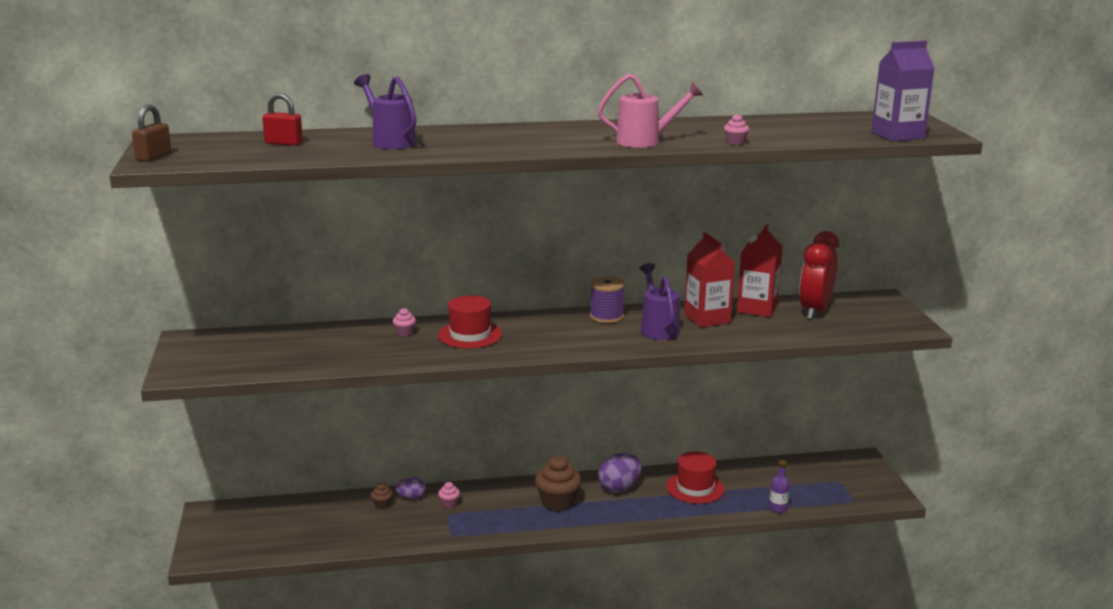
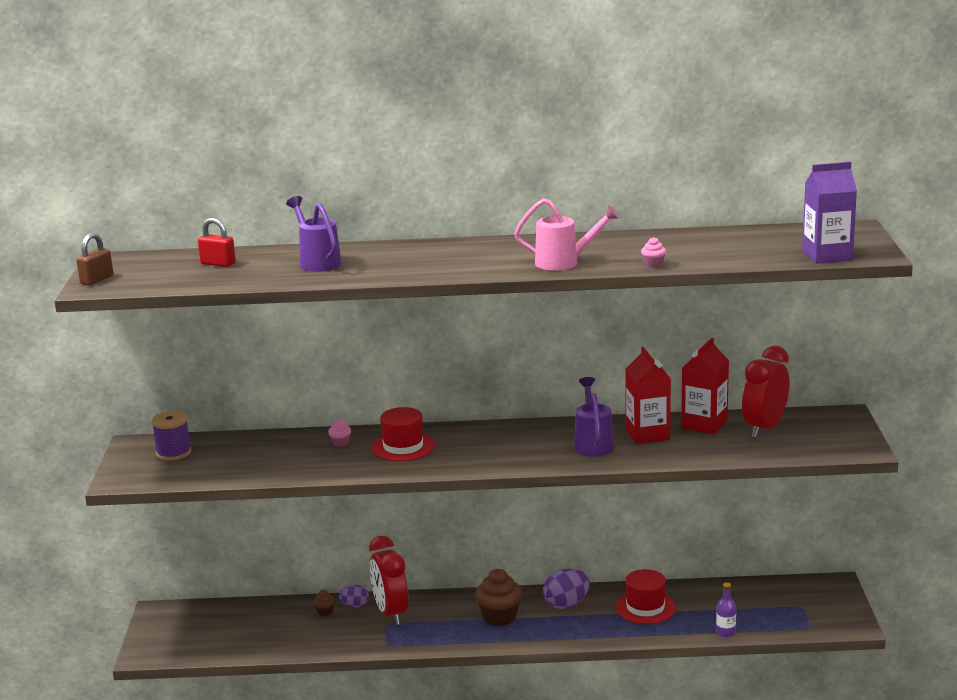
camera: 10 degrees right, 0 degrees up
pink cupcake [438,482,460,508] -> red clock [369,536,409,625]
purple spool [590,276,625,323] -> purple spool moved to [151,411,191,461]

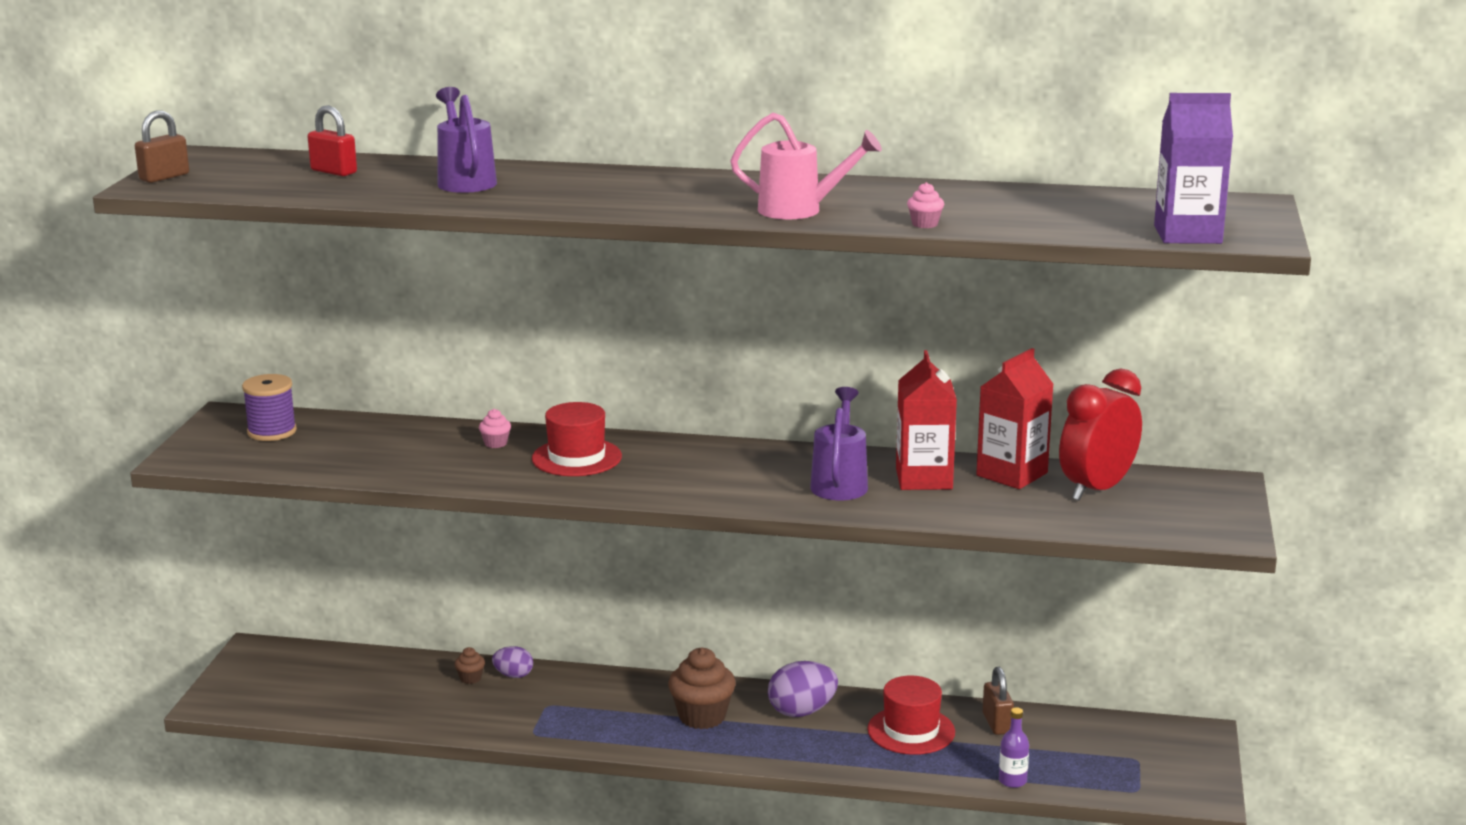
camera: 10 degrees right, 0 degrees up
red clock [369,536,409,625] -> none
none -> brown padlock [983,667,1014,735]

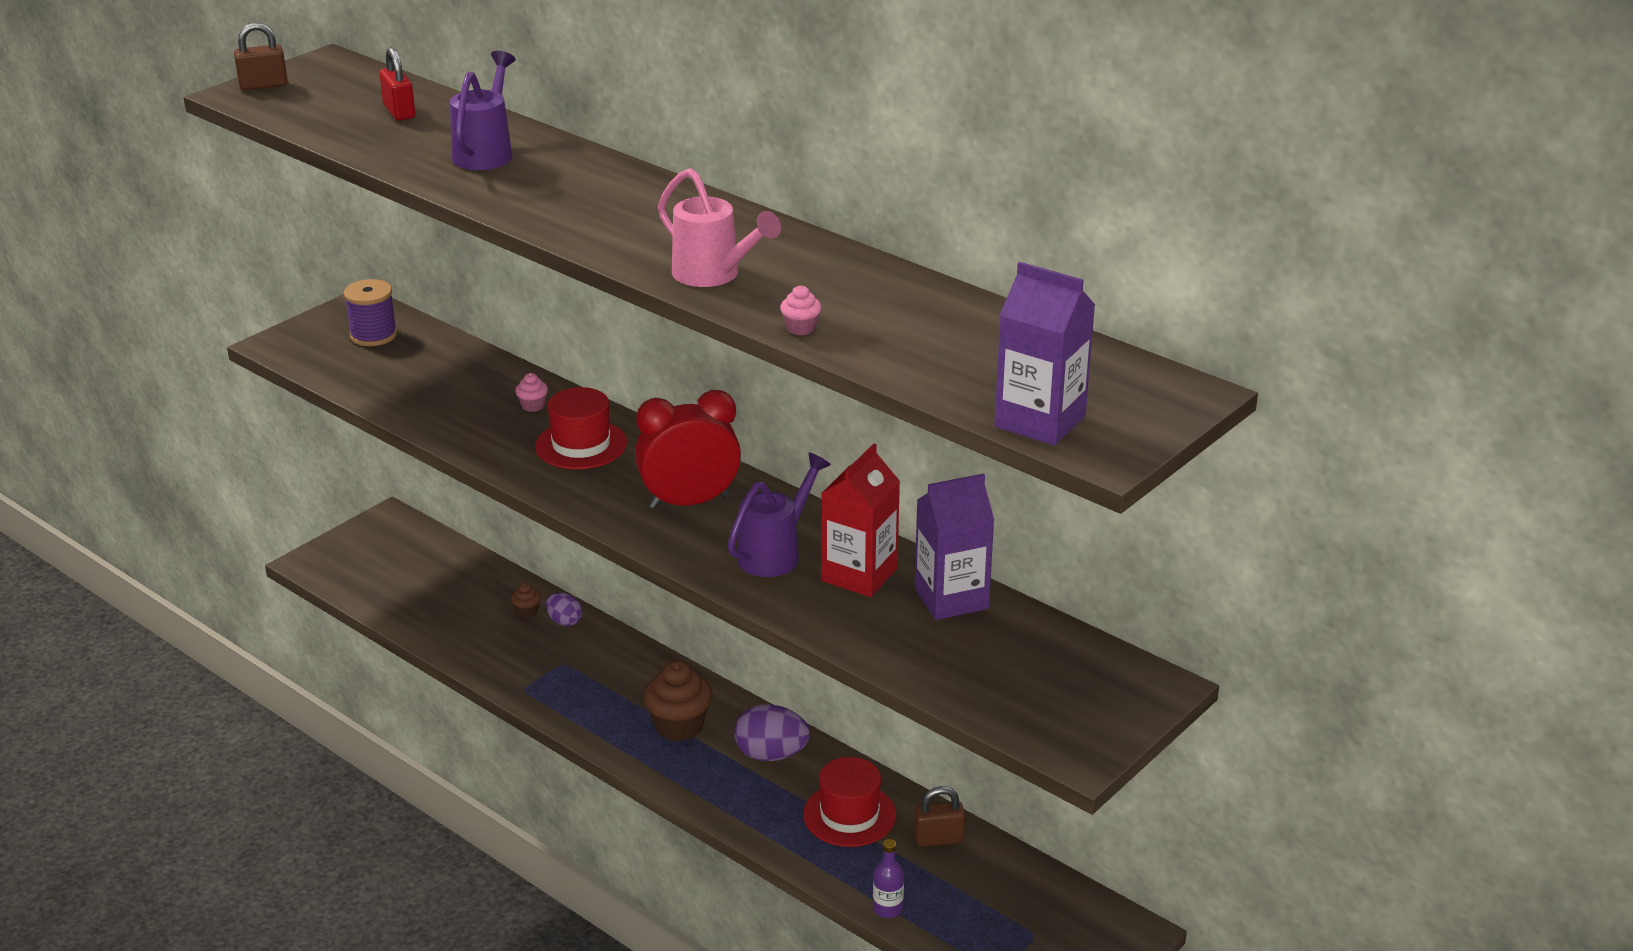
camera: 30 degrees right, 10 degrees up
red carton [976,348,1054,489] -> purple carton [915,473,994,620]
brown padlock [983,667,1014,735] -> brown padlock turned 60 degrees clockwise [913,786,966,847]
red clock [1059,368,1142,501] -> red clock moved to [635,390,741,509]

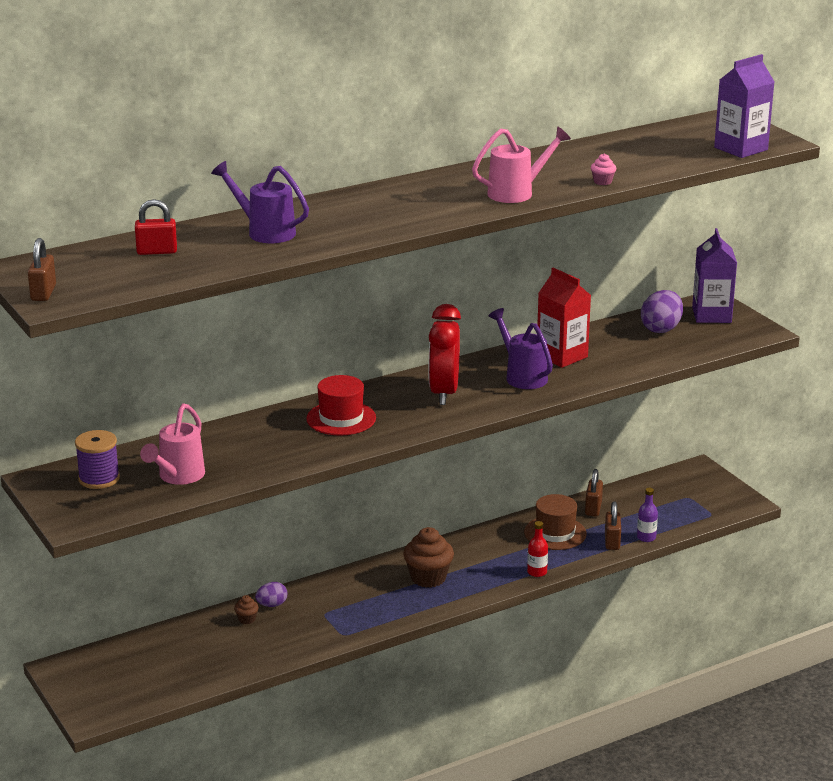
camera: 70 degrees left, 5 degrees down
pink cupcake [515,373,548,412] -> none
purple egg [734,704,810,761] -> purple egg moved to [641,290,683,333]
red hat [803,757,896,847] -> brown hat [524,494,587,550]
purple carton [915,473,994,620] -> purple carton moved to [692,228,737,323]
none -> pink watering can [140,403,205,485]
none -> red bottle [527,521,548,577]
none -> brown padlock [605,501,621,550]

